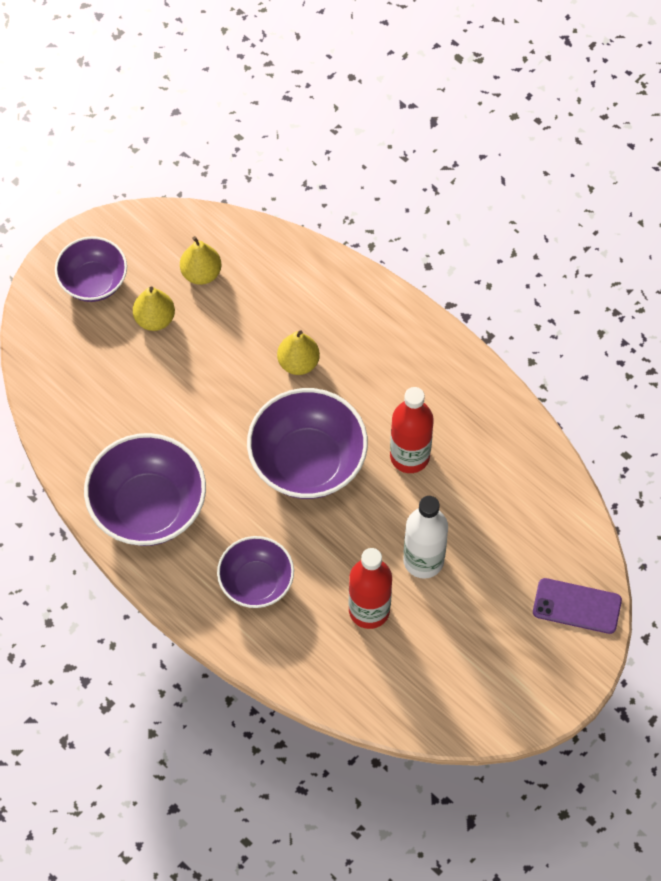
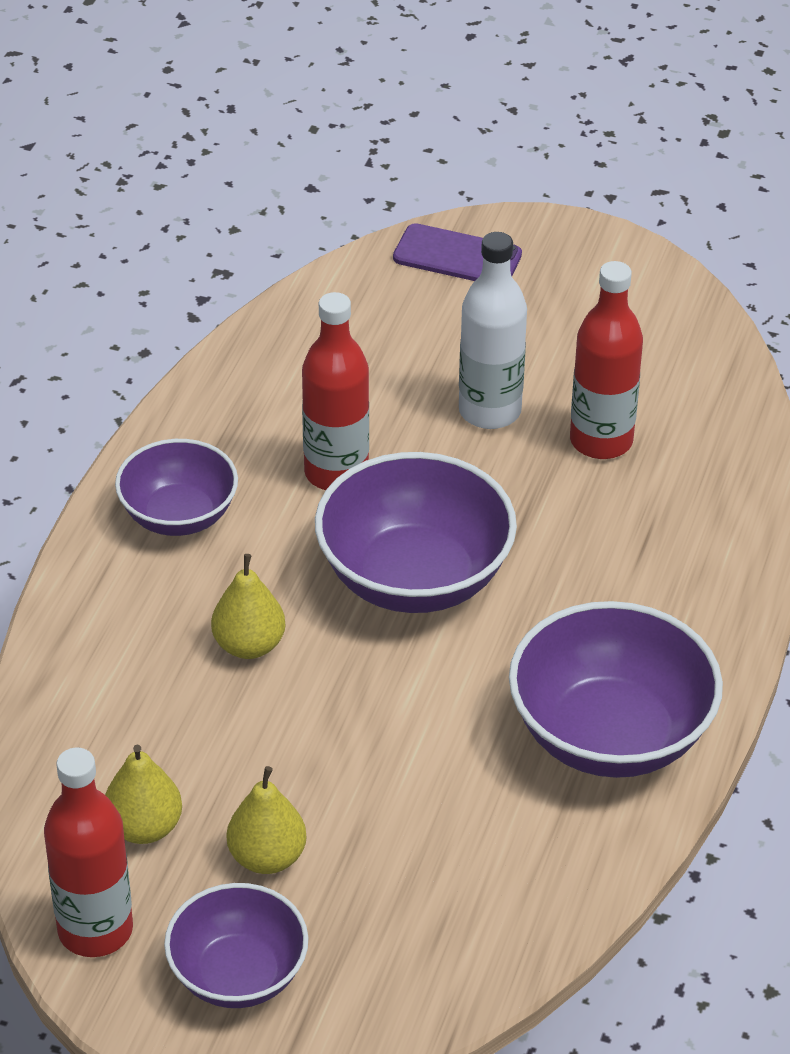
camera: 115 degrees left, 20 degrees down
purple bowl [217,536,294,608] -> purple bowl moved to [115,439,238,536]
purple phone [533,578,622,634] -> purple phone turned 60 degrees counterclockwise [393,223,522,281]
none -> red bottle [44,748,133,957]

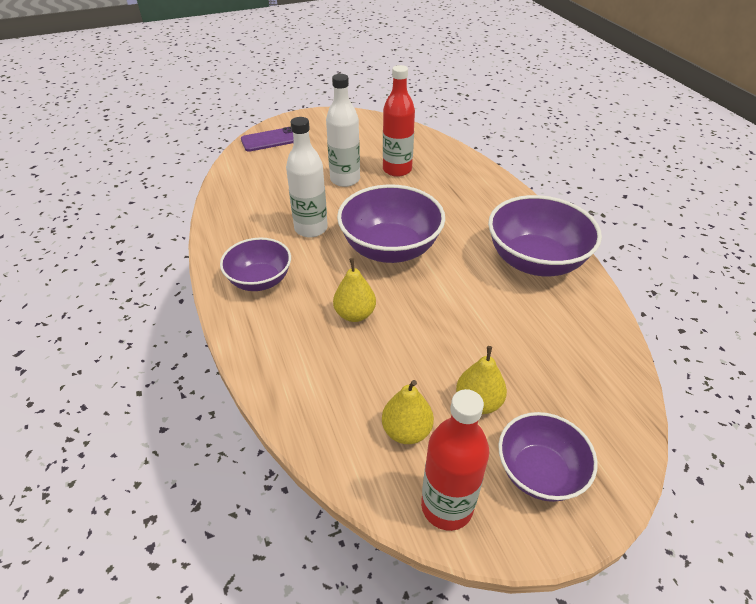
camera: 40 degrees left, 0 degrees up
red bottle [302,292,369,490] -> white bottle [286,117,328,238]

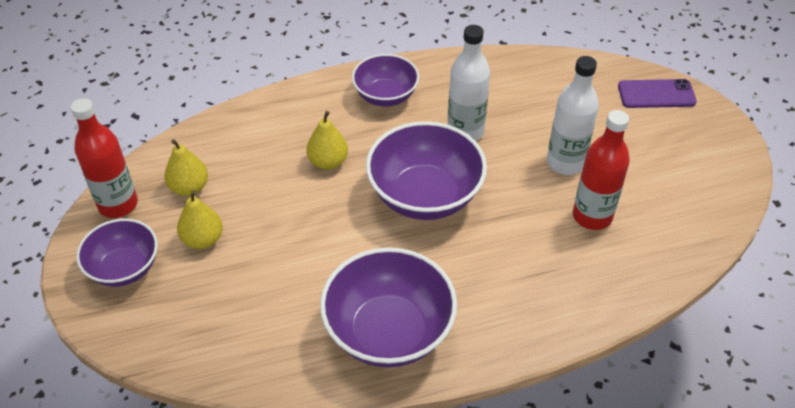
camera: 95 degrees right, 5 degrees up
purple phone [241,126,294,152] -> purple phone turned 75 degrees counterclockwise [618,79,697,108]

